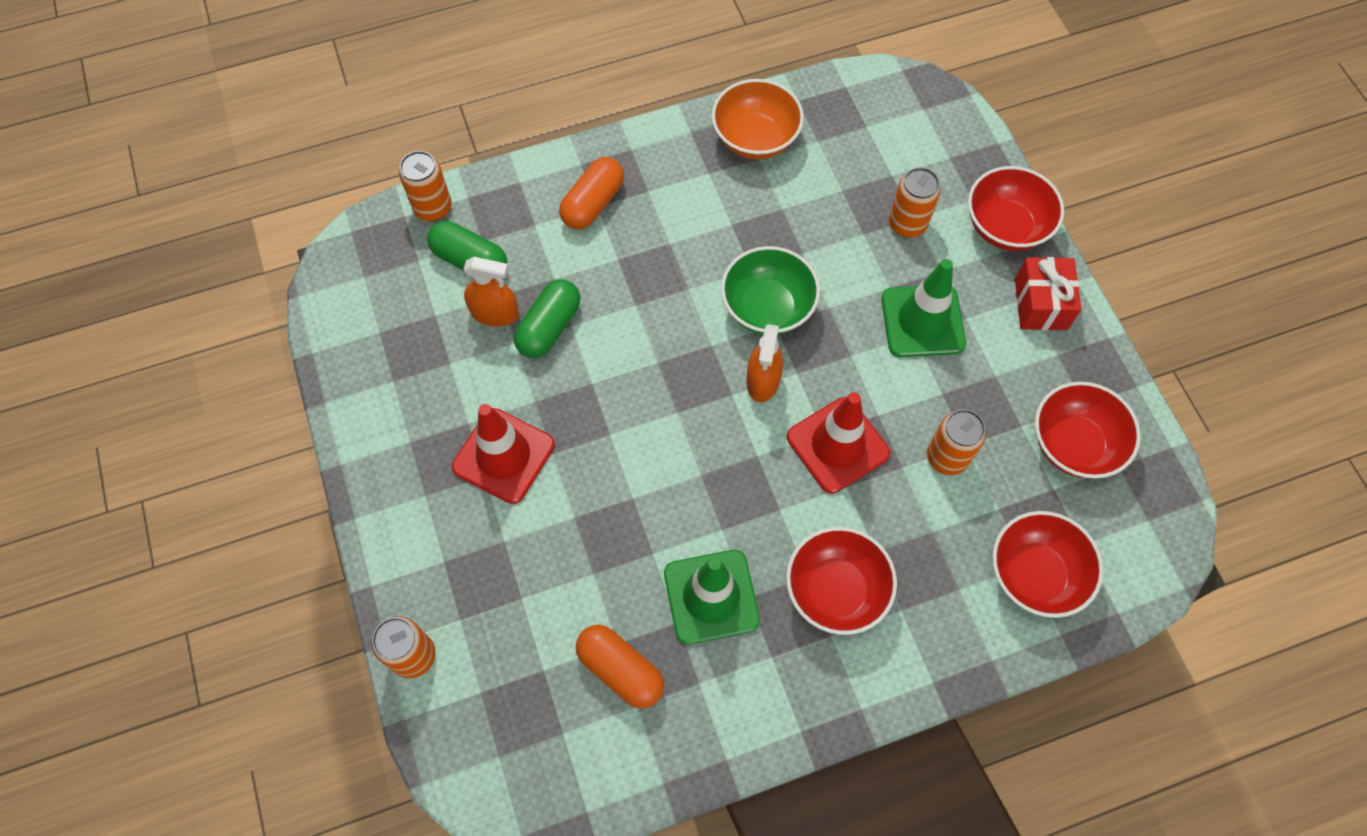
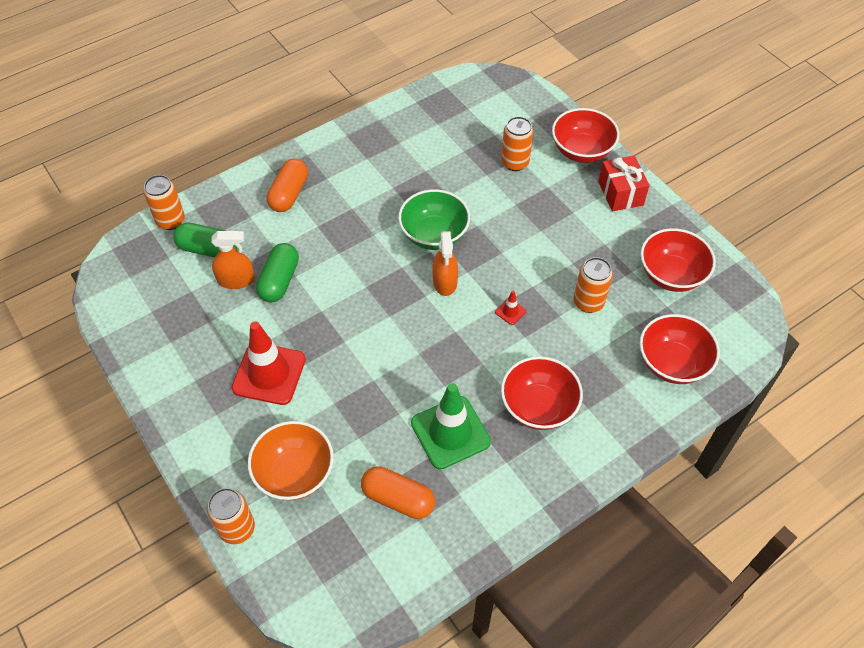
camera: 15 degrees left, 10 degrees down
orange bowl [712,79,804,159] -> orange bowl moved to [248,421,334,500]
red traffic cone [787,392,890,494] -> red traffic cone [495,290,526,325], size x0.41
green traffic cone [881,259,966,357] -> none

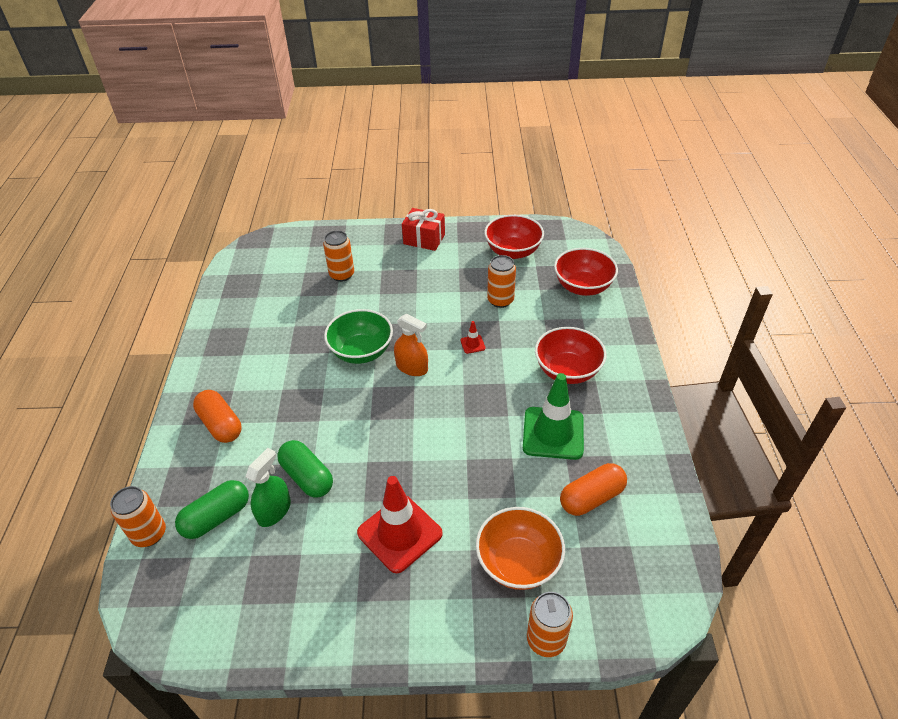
camera: 55 degrees left, 10 degrees down
orange spray bottle [211,231,255,289] -> green spray bottle [246,448,291,527]
red bowl [552,108,619,163] -> none

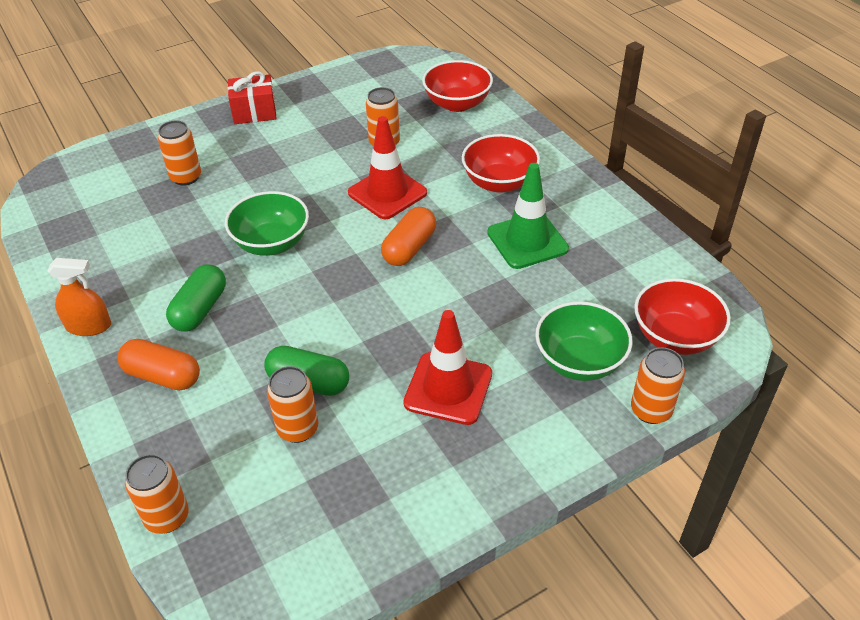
camera: 30 degrees left, 0 degrees up
green capsule [175,480,249,539] -> green capsule moved to [166,264,226,332]
green spray bottle [246,448,291,527] -> orange can [267,366,318,443]
orange spray bottle [394,314,428,376] -> orange spray bottle moved to [47,258,111,336]
red traffic cone [460,321,486,354] -> red traffic cone [348,116,427,219], size x2.44
orange bowl [476,507,565,590] -> green bowl [535,301,633,381]
red bowl [484,215,544,259] -> red bowl moved to [634,278,731,355]
orange capsule [560,463,627,516] -> orange capsule moved to [381,207,436,266]

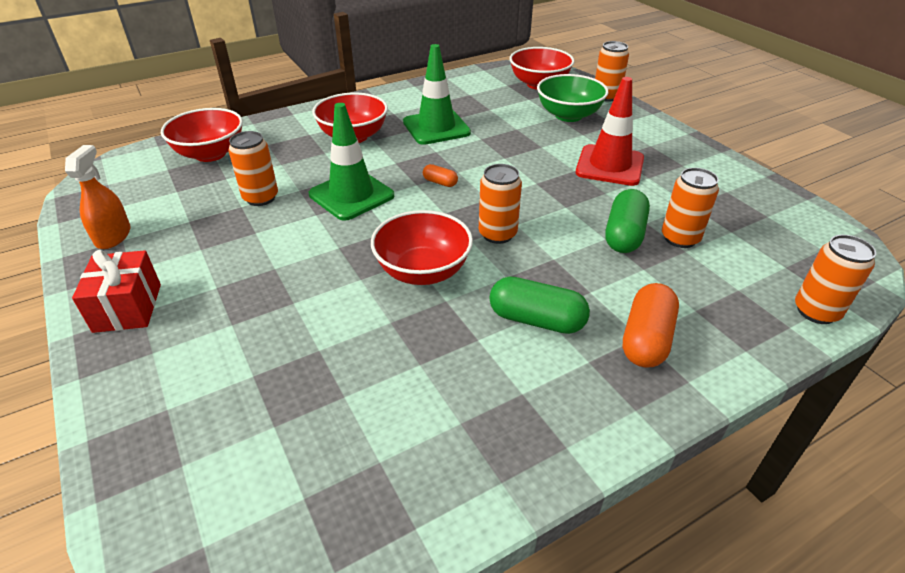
camera: 90 degrees left, 5 degrees down
orange spray bottle [47,258,111,336] -> orange spray bottle moved to [65,145,131,249]
orange can [158,120,201,186] -> orange can moved to [479,164,522,244]
green bowl [225,191,309,256] -> red bowl [371,210,473,285]
red traffic cone [348,116,427,219] -> green traffic cone [309,103,394,221]
orange capsule [381,207,436,266] -> orange capsule [423,164,458,187], size x0.51

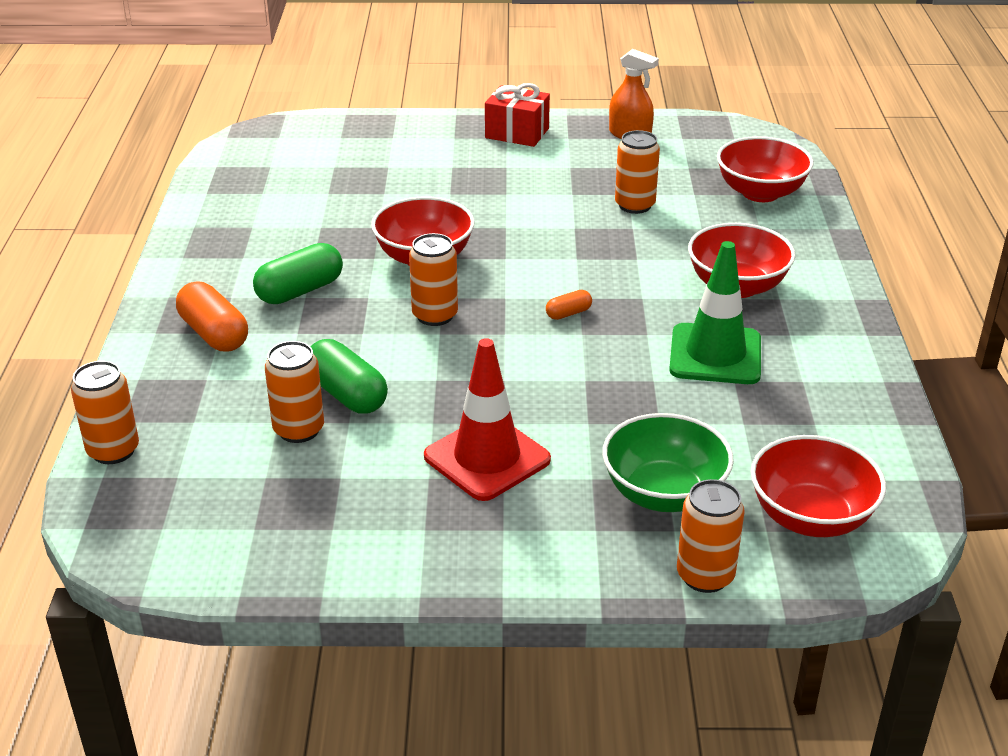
camera: 120 degrees right, 5 degrees down
green traffic cone [309,103,394,221] -> none

